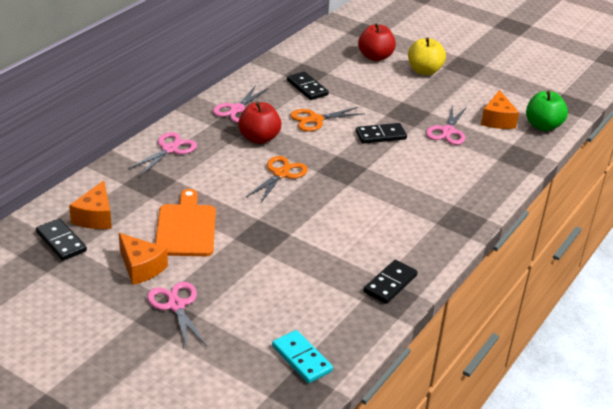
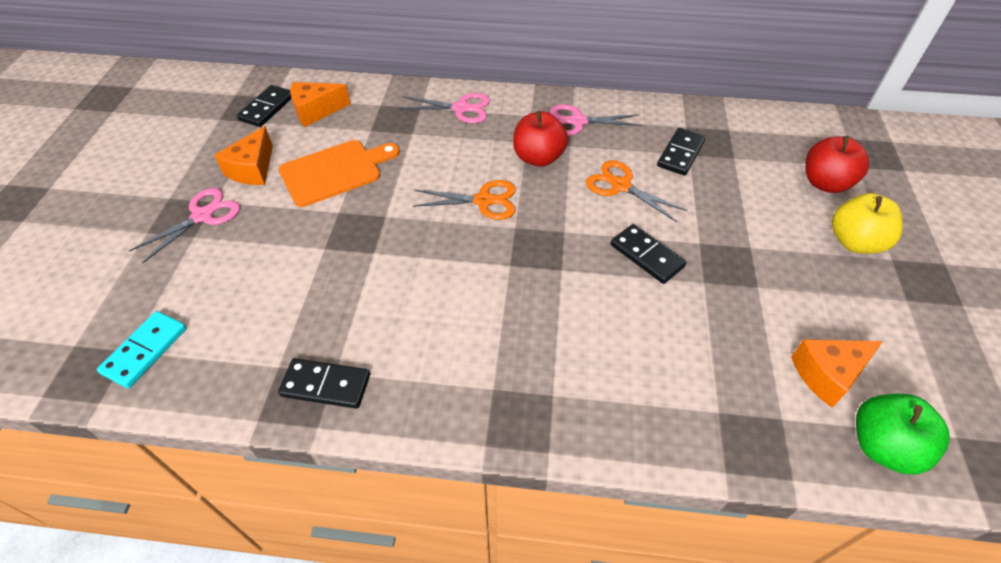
camera: 65 degrees right, 15 degrees up
pink scissors [426,105,467,145] -> none

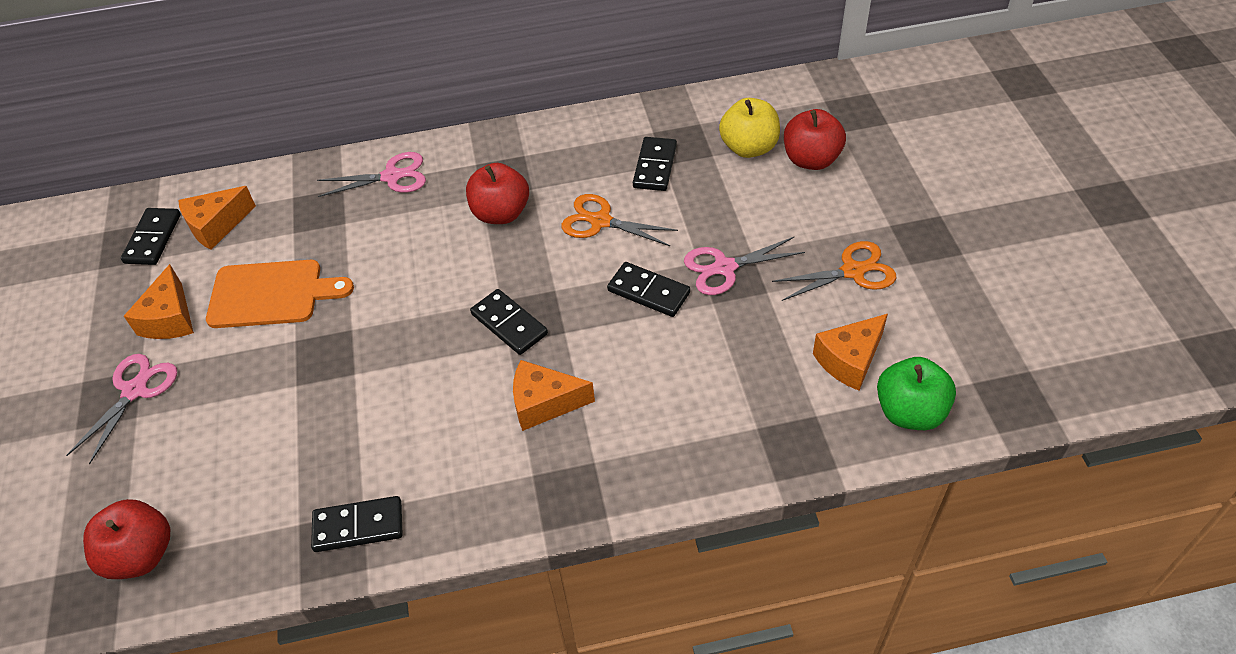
camera: 15 degrees left, 0 degrees up
turquoise domino [97,311,187,388] -> red apple [83,499,170,579]
orange cutting board [278,140,400,207] -> orange cutting board turned 45 degrees clockwise [206,260,354,328]
orange scissors [413,180,516,220] -> orange scissors moved to [772,241,896,301]
pink scissors [550,104,642,136] -> pink scissors moved to [684,236,805,295]
yellow apple [832,193,903,254] -> yellow apple moved to [719,98,780,158]
none -> black domino [470,289,548,355]
none -> orange cheese [513,360,595,431]

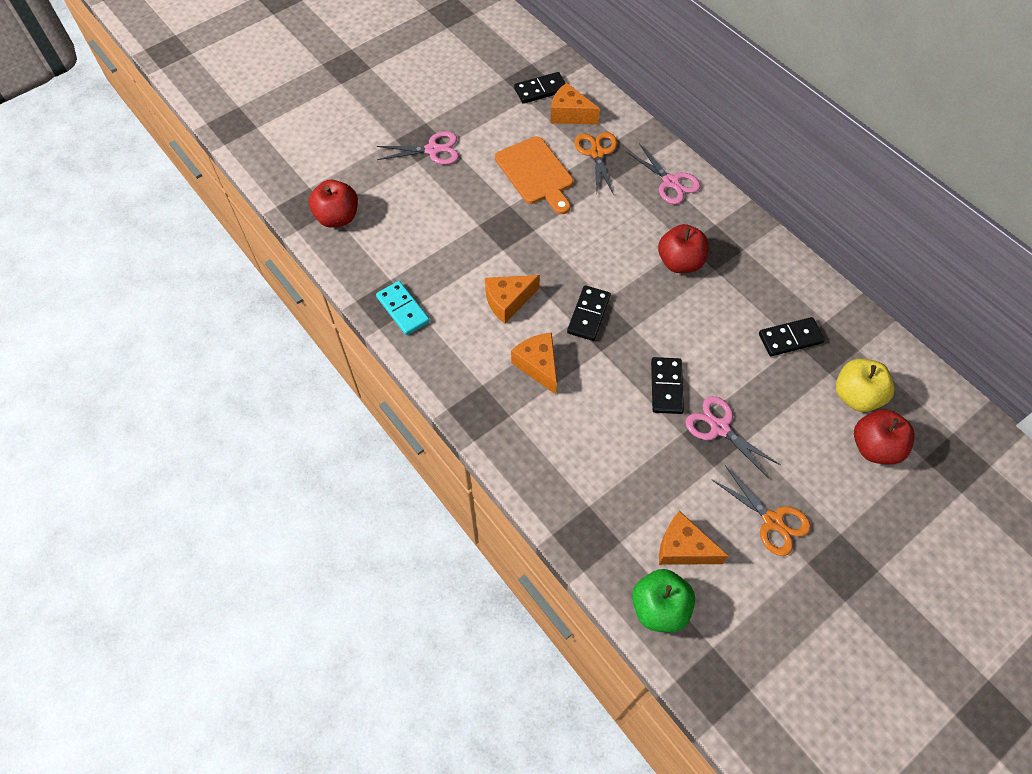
camera: 60 degrees right, 10 degrees up
orange cheese [124,264,194,339] -> orange cheese moved to [485,275,540,323]
black domino [311,496,403,552] -> turquoise domino [376,281,430,335]
orange scissors [561,194,678,246] -> orange scissors moved to [574,132,617,195]

